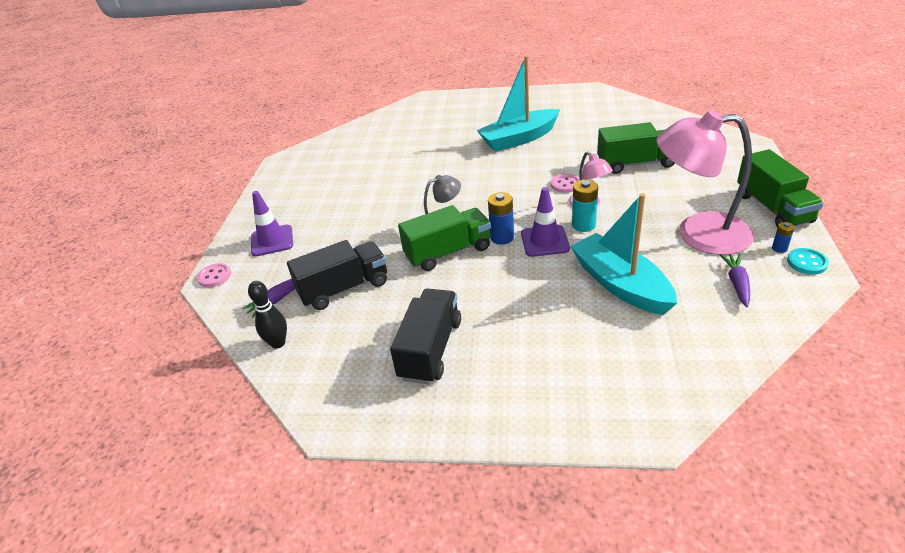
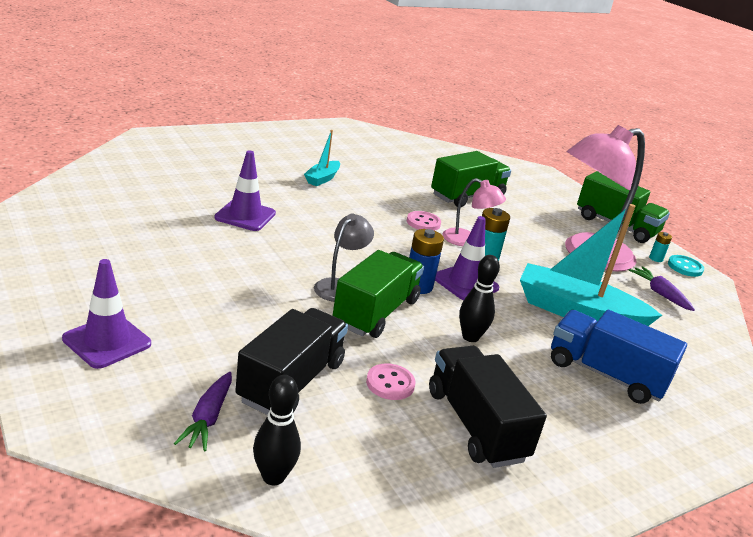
camera: 45 degrees left, 10 degrees down
pink button [197,263,231,287] -> pink button moved to [366,363,416,400]
turquoise boat [477,56,560,152] -> turquoise boat [304,130,340,186], size x0.50
blue battery [772,222,795,253] -> turquoise battery [649,232,672,262]
none -> purple traffic cone [214,150,276,231]
none -> black bowling pin [459,255,500,342]
none -> blue truck [551,310,687,404]

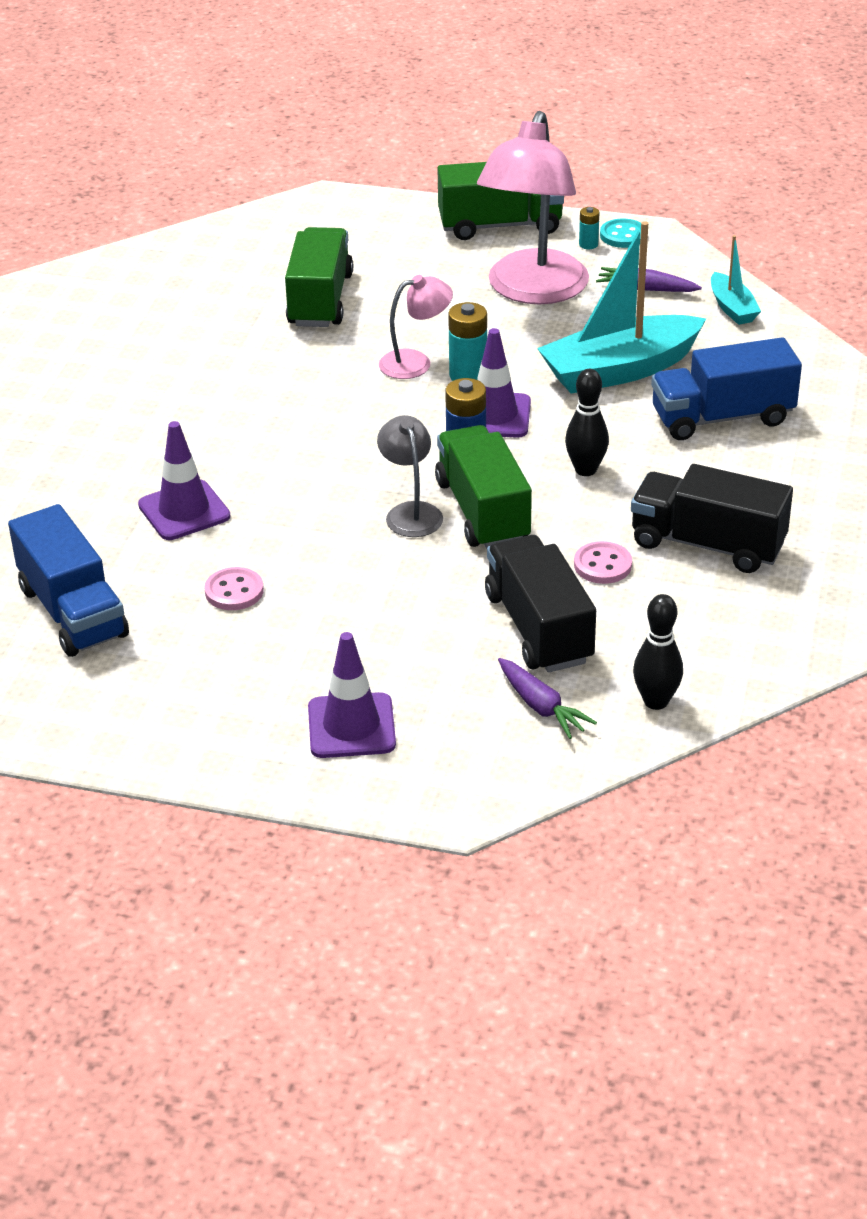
camera: 40 degrees left, 10 degrees up
turquoise boat [304,130,340,186] -> turquoise boat moved to [711,235,761,325]
pink button [407,211,441,231] -> pink button moved to [204,567,264,610]
none -> blue truck [8,504,129,657]

